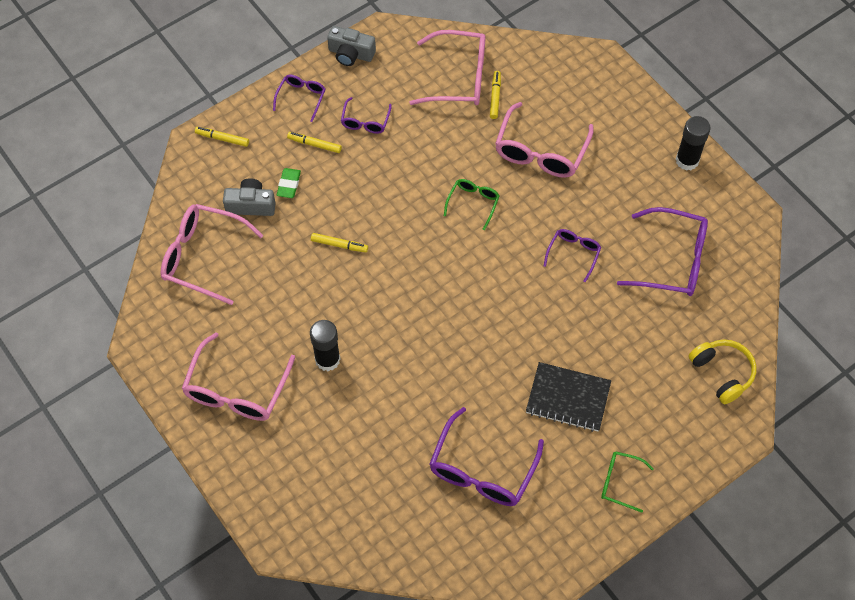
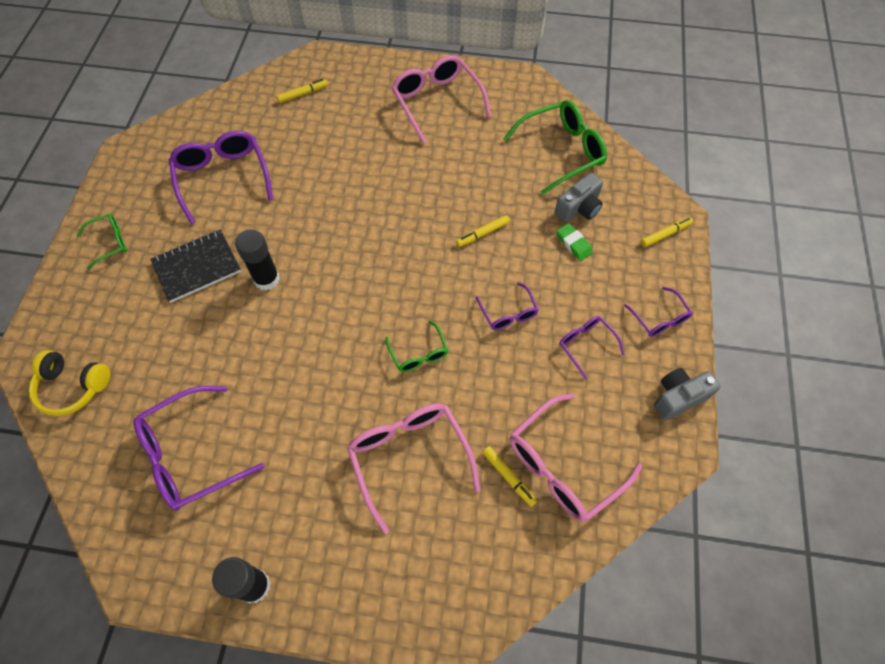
camera: 135 degrees right, 0 degrees up
pink glasses [161,204,264,305] -> green glasses [503,100,607,195]
yellow marker [287,132,342,153] -> yellow marker moved to [277,79,328,103]
black glue stick [310,320,340,371] -> black glue stick moved to [235,229,280,290]
purple glasses [544,229,601,283] -> purple glasses moved to [476,282,539,330]

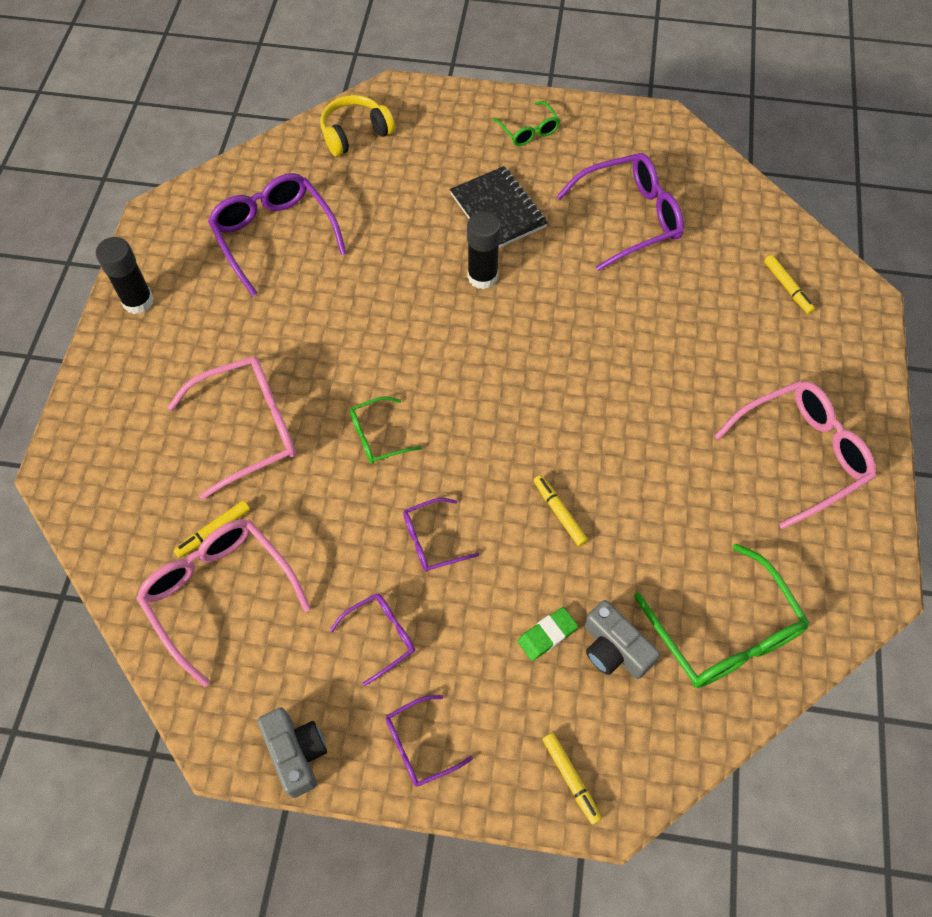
camera: 90 degrees right, 0 degrees up
yellow headphones [29,350,111,416] -> yellow headphones turned 45 degrees clockwise [320,95,395,156]

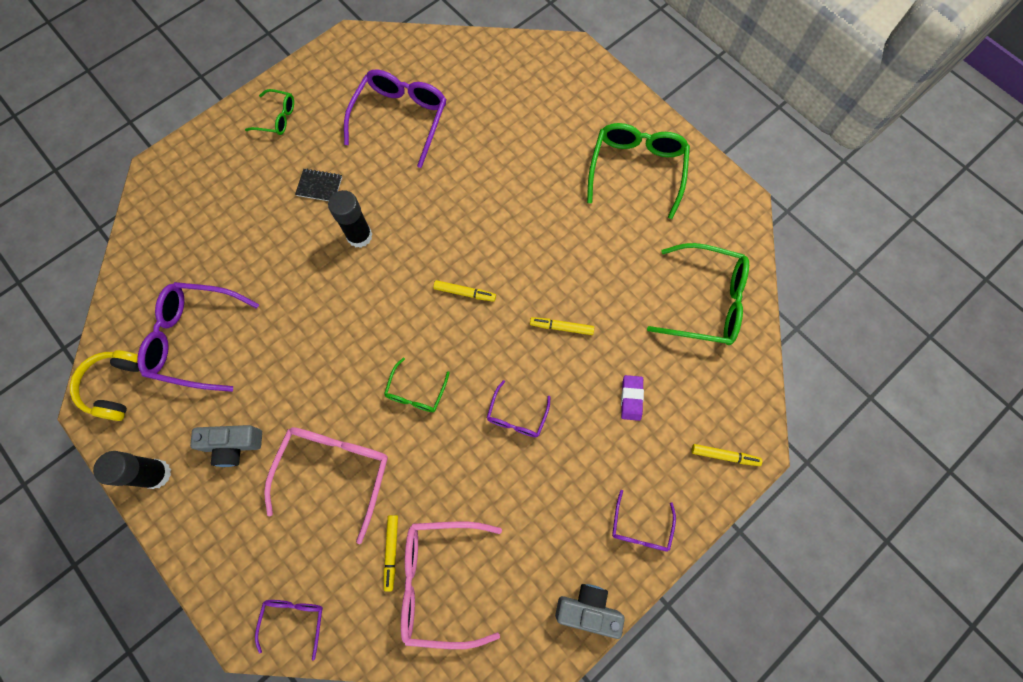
camera: 50 degrees left, 10 degrees up
yellow headphones [320,95,395,156] -> yellow headphones moved to [70,350,140,421]
purple glasses [330,593,415,686] -> purple glasses moved to [255,600,323,661]
black notebook [450,166,548,248] -> black notebook [295,169,342,201], size x0.56
green eraser [517,607,578,661] -> purple eraser [621,375,644,421]
grey camera [584,600,660,679] -> grey camera moved to [190,425,262,467]
pink glasses [714,381,876,529] -> green glasses [587,123,690,219]
yellow marker [764,255,815,314] -> yellow marker moved to [433,280,496,302]

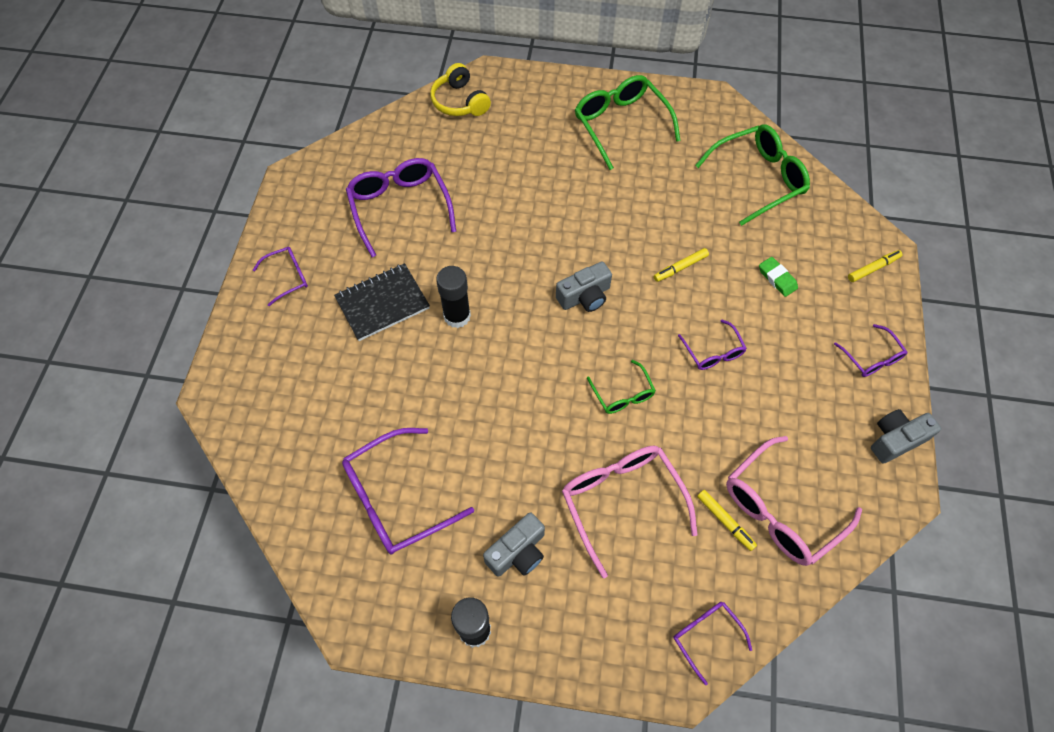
camera: 40 degrees left, 10 degrees down
yellow headphones [70,350,140,421] -> yellow headphones moved to [430,63,491,116]
green glasses [245,89,294,135] -> purple glasses [253,247,308,306]
black notebook [295,169,342,201] -> black notebook [334,263,430,341], size x1.80
yellow marker [433,280,496,302] -> grey camera [556,262,612,312]
purple eraser [621,375,644,421] -> green eraser [759,257,798,297]

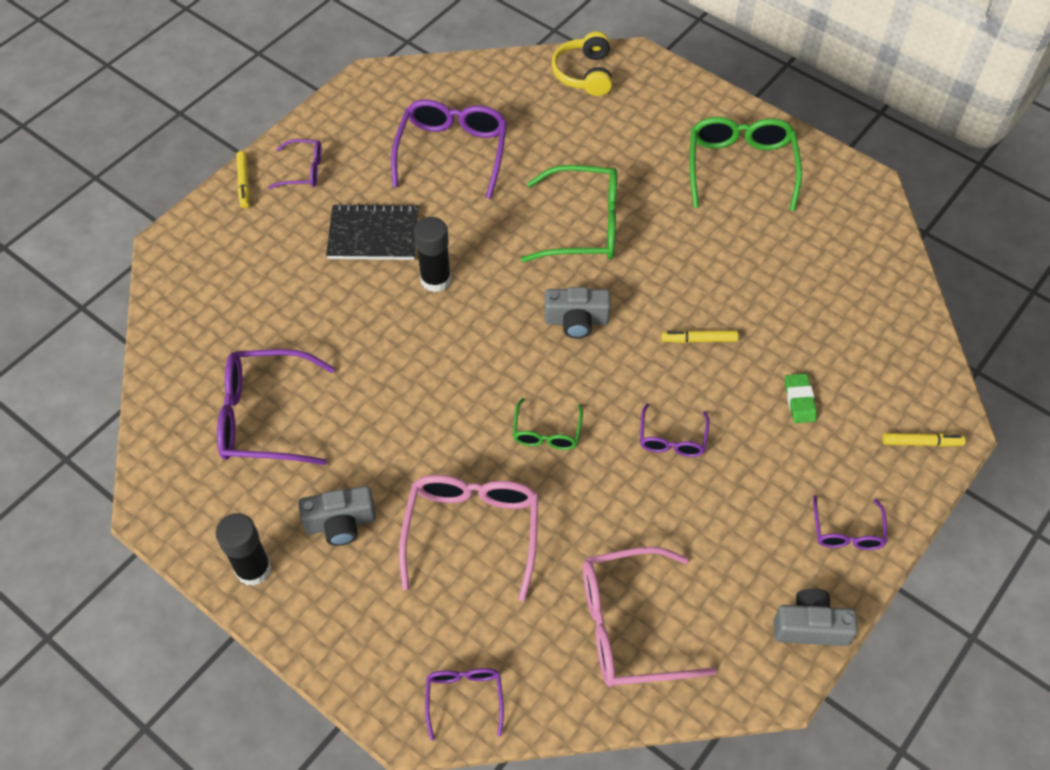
camera: 30 degrees right, 5 degrees down
green glasses [695,124,810,226] -> green glasses moved to [521,165,617,262]
yellow marker [697,490,757,551] -> yellow marker moved to [236,151,250,208]

